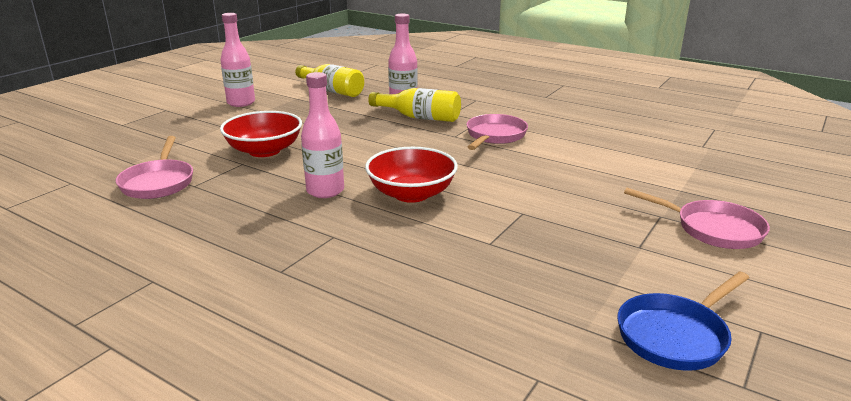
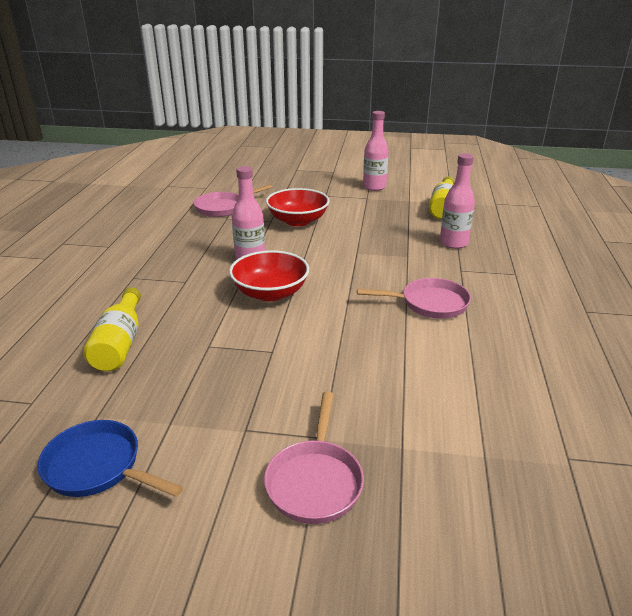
camera: 65 degrees right, 5 degrees up
yellow bottle [368,88,461,122] -> yellow bottle moved to [83,287,141,371]

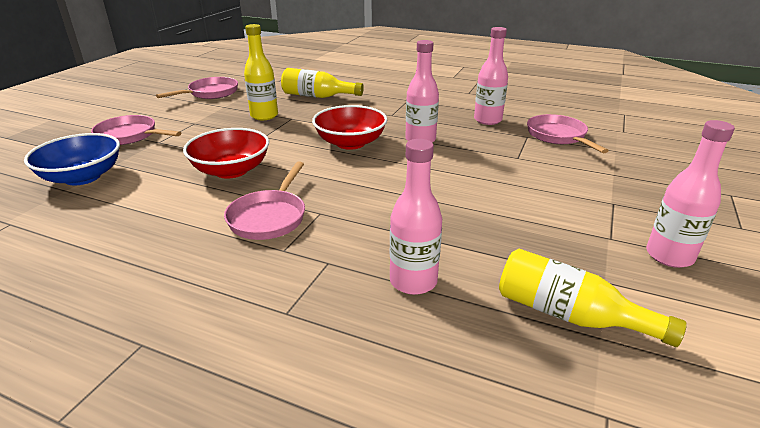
camera: 105 degrees right, 0 degrees up
blue pan [38,420,183,497] -> pink pan [156,77,238,99]
red bowl [266,188,330,226] -> red bowl moved to [183,128,269,179]
none -> blue bowl [24,133,120,185]
none -> yellow bottle [244,24,278,120]
none -> pink bottle [474,27,508,125]

